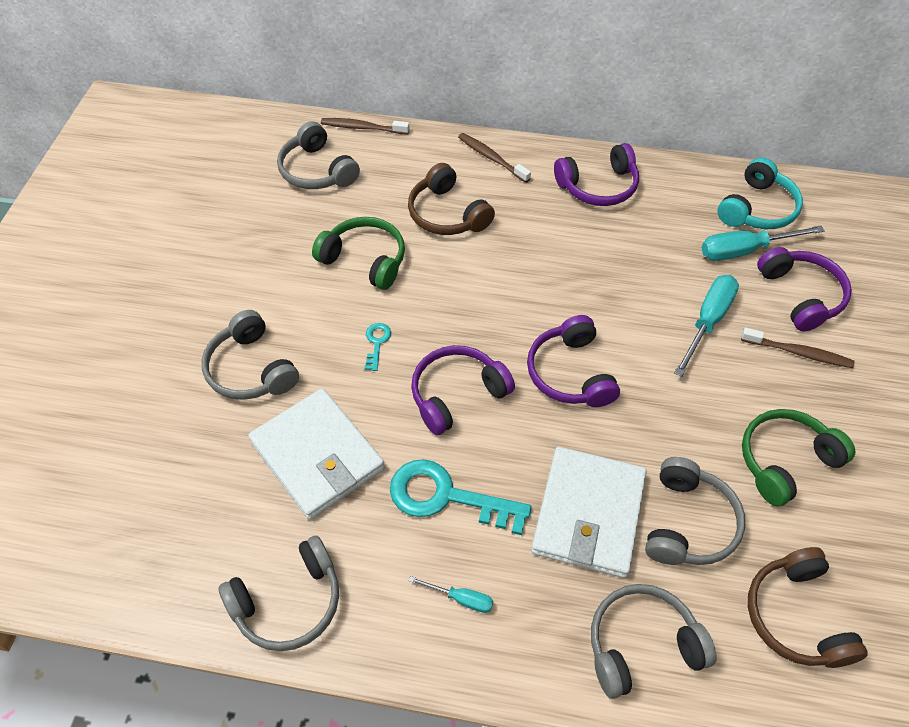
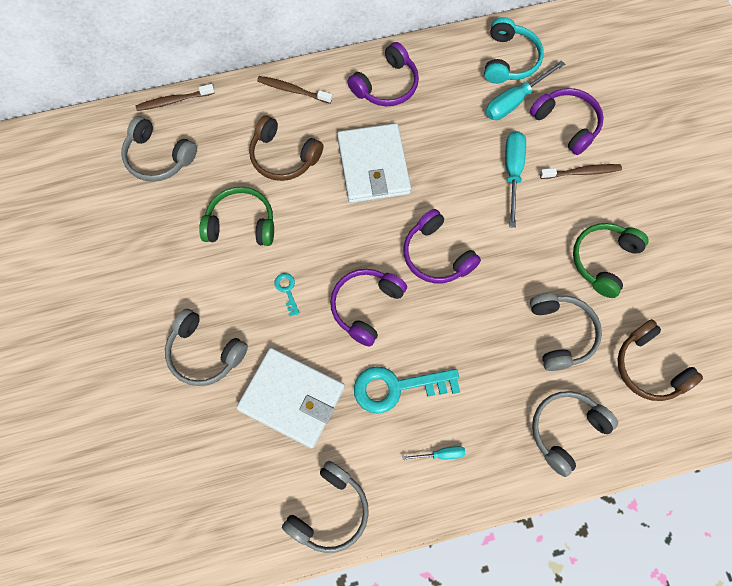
camera: 25 degrees left, 15 degrees up
white wallet [531,447,647,578] -> white wallet moved to [337,123,411,203]

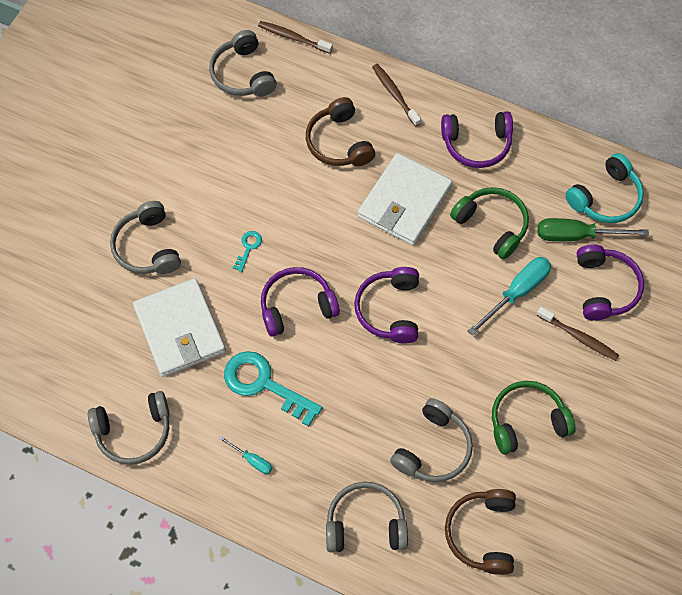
camera: 40 degrees right, 5 degrees down
green headphones [199,187,274,246] -> green headphones moved to [450,187,529,259]
turquoise screwdriver [485,60,565,120] -> green screwdriver [538,218,649,241]

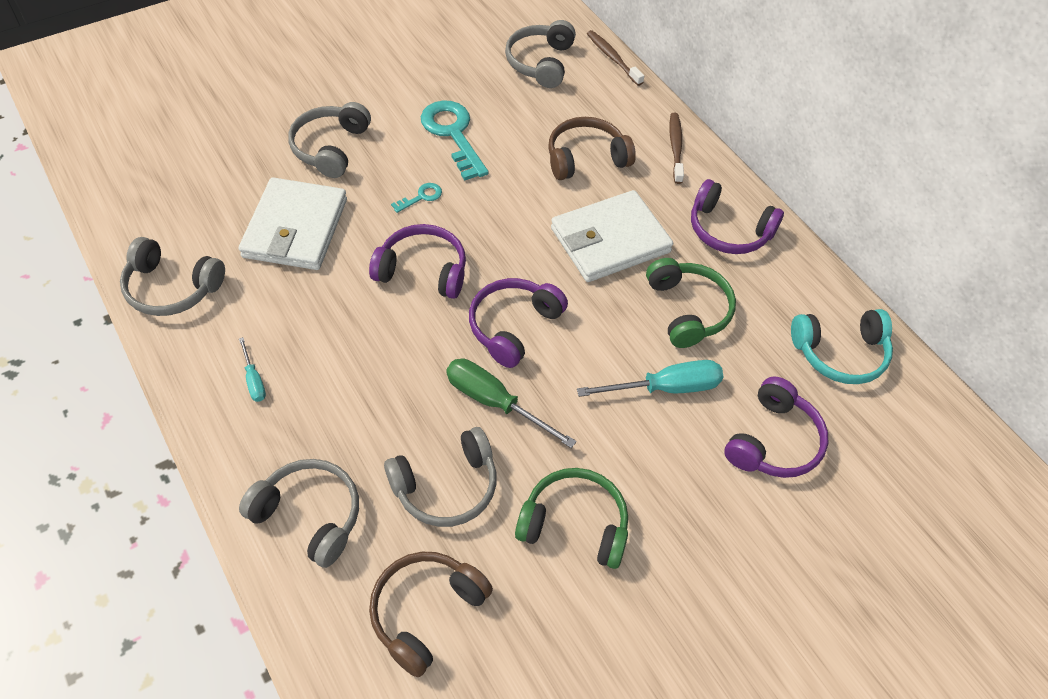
camera: 30 degrees right, 10 degrees down
turquoise key [224,351,322,427] -> turquoise key moved to [421,100,489,181]
brown headphones [306,97,375,166] -> brown headphones turned 60 degrees clockwise [548,117,636,180]
brown toothbrush [537,307,619,361] -> none
green screwdriver [538,218,649,241] -> green screwdriver moved to [446,359,577,448]

